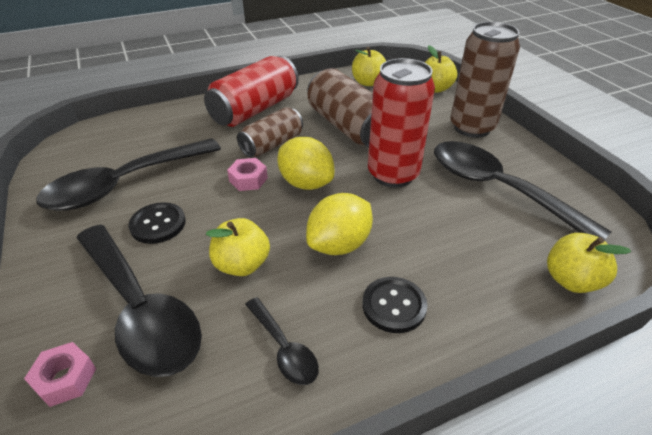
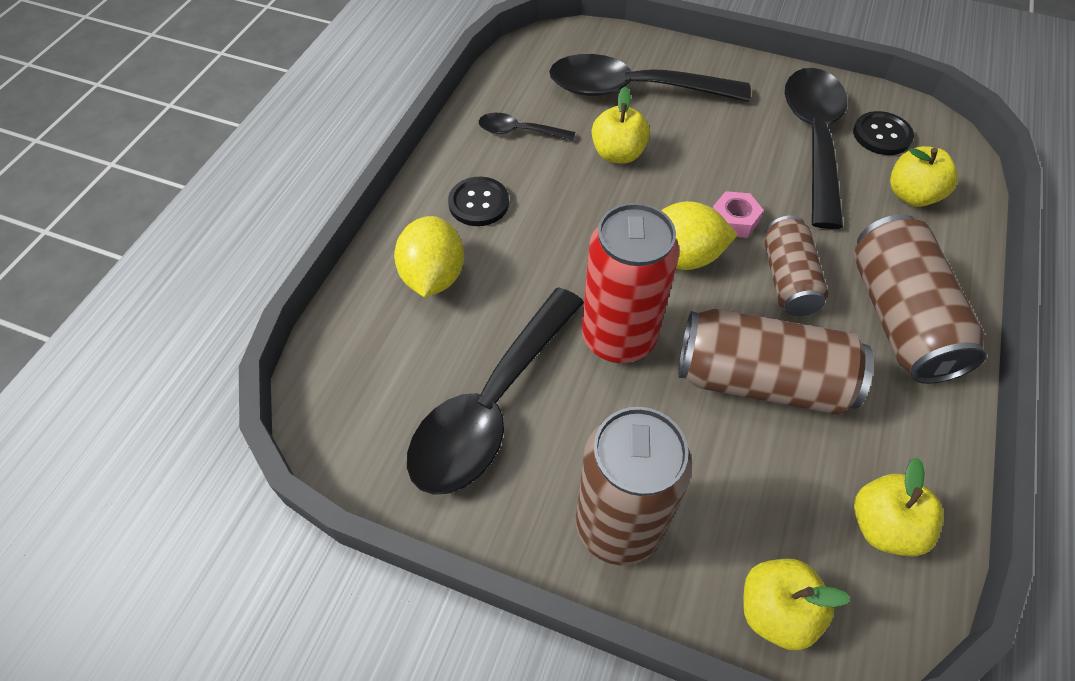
camera: 135 degrees right, 15 degrees up
pink nut [24,342,96,407] -> none
black button [128,202,186,244] -> black button moved to [853,111,914,155]
red can [204,56,299,127] -> brown can [853,214,987,384]
yellow lemon [306,193,373,255] -> yellow lemon moved to [394,216,464,297]
black spoon [434,141,611,240] -> black spoon turned 120 degrees clockwise [407,287,584,495]
yellow apple [547,233,631,293] -> yellow apple moved to [890,146,958,207]

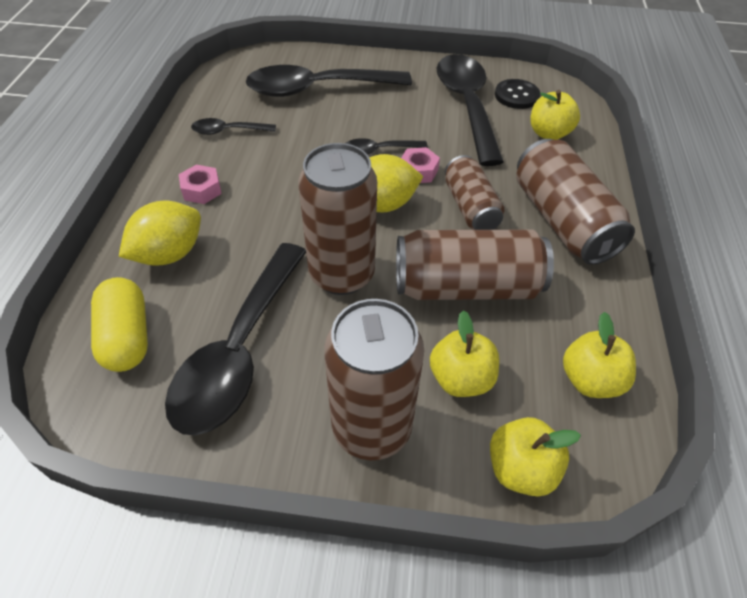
camera: 15 degrees left, 5 degrees down
yellow lemon [394,216,464,297] -> yellow lemon turned 60 degrees clockwise [119,201,201,266]
black button [448,177,509,226] -> pink nut [179,165,222,204]
red can [581,203,679,363] -> brown can [298,143,377,295]
yellow apple [592,86,650,163] -> yellow apple moved to [430,310,499,397]
none -> yellow capsule [91,277,148,372]
none -> black spoon [346,138,428,155]

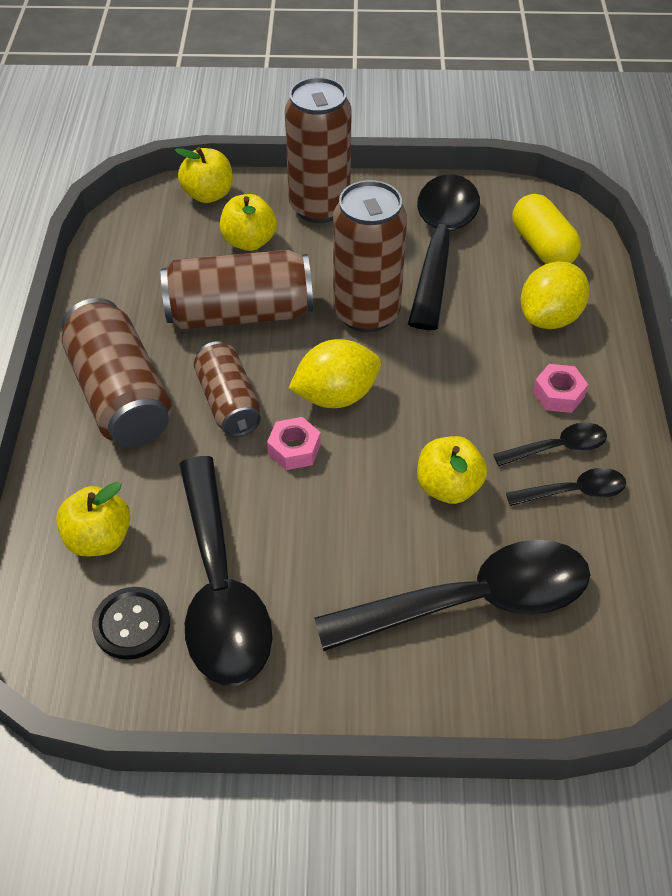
camera: 175 degrees right, 0 degrees up
black spoon [346,138,428,155] -> black spoon moved to [493,422,607,466]
yellow apple [563,312,636,398] -> yellow apple moved to [417,436,487,504]

